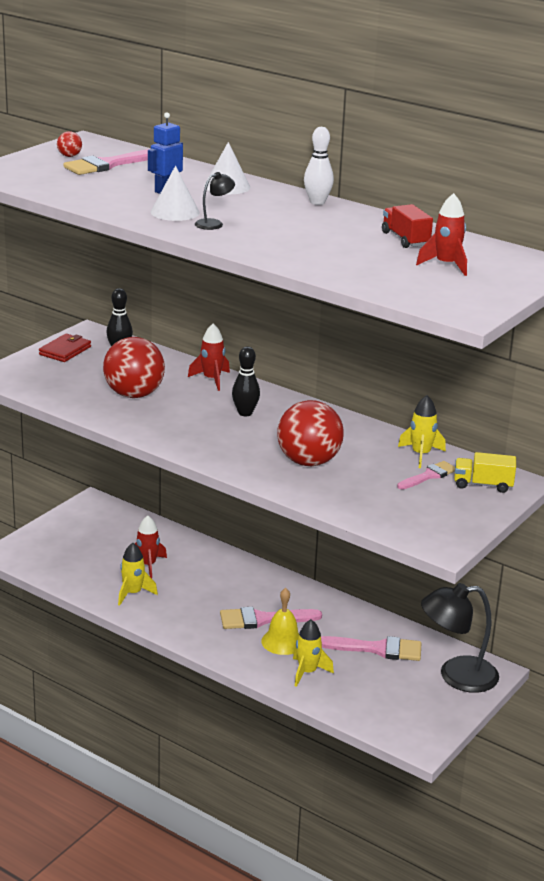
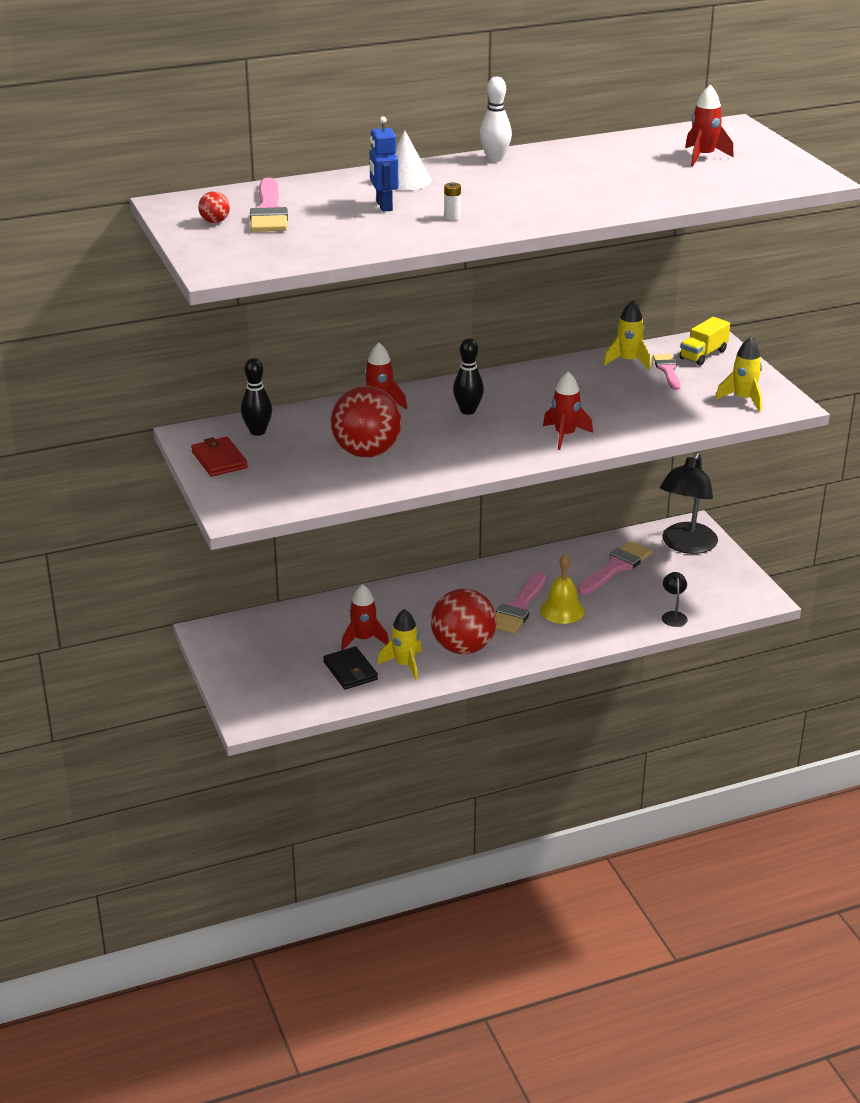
camera: 55 degrees left, 5 degrees up
white cone [151,166,200,221] -> white battery [444,182,461,220]
black lamp [195,172,235,230] -> black lamp moved to [662,572,688,627]
red ball [277,400,344,466] -> red ball moved to [431,589,496,654]
yellow rocket [293,619,334,687] -> yellow rocket moved to [715,337,762,412]
red truck [382,204,433,248] -> none
none -> black wallet [323,646,378,690]
none -> red rocket [543,371,593,450]

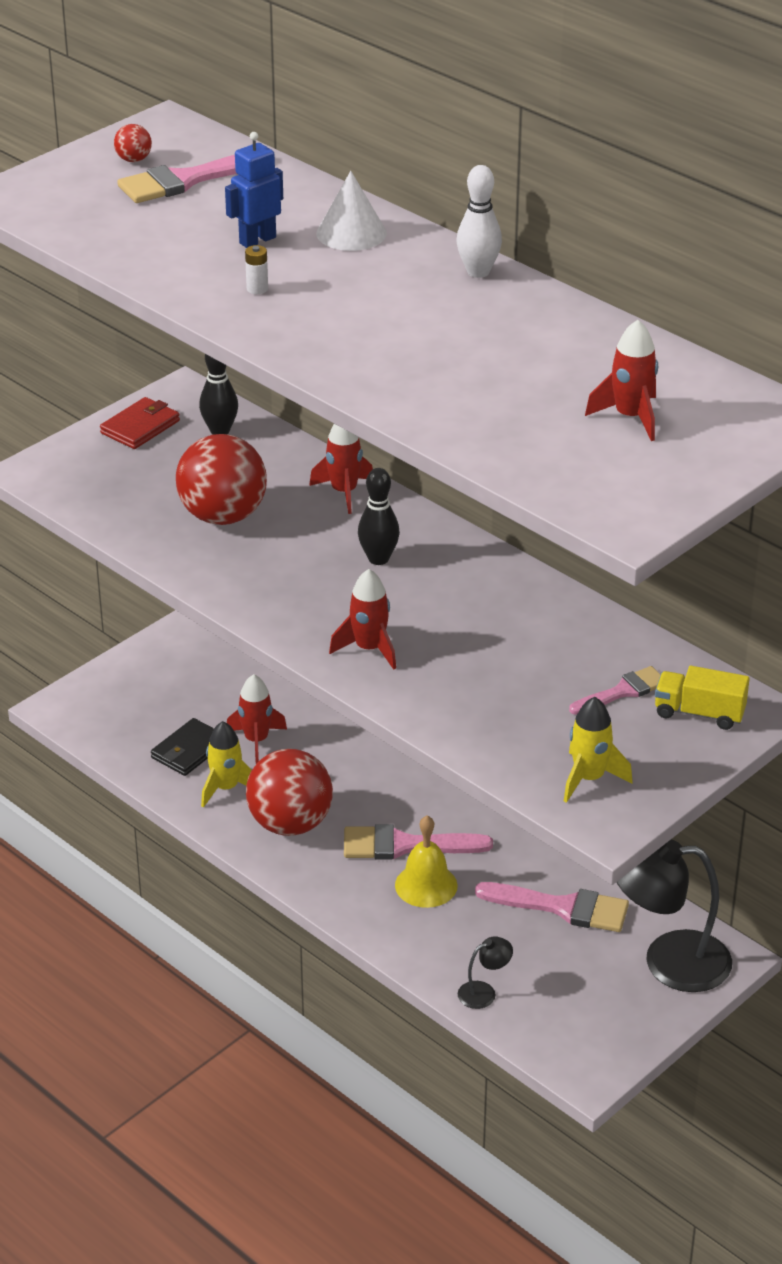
camera: 65 degrees right, 5 degrees up
yellow rocket [603,300,651,370] -> none

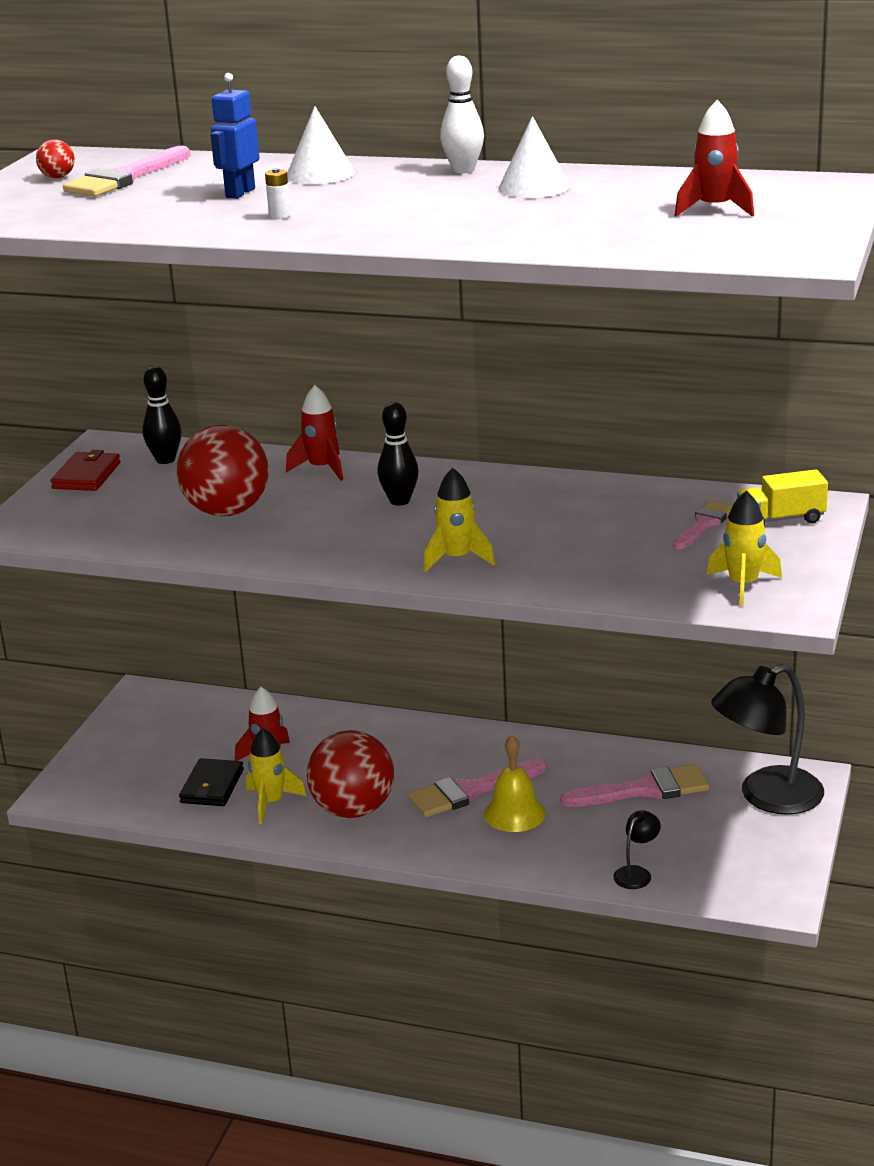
camera: 25 degrees left, 10 degrees down
red rocket [329,569,396,670] -> yellow rocket [423,468,495,572]
none -> white cone [498,116,570,198]

